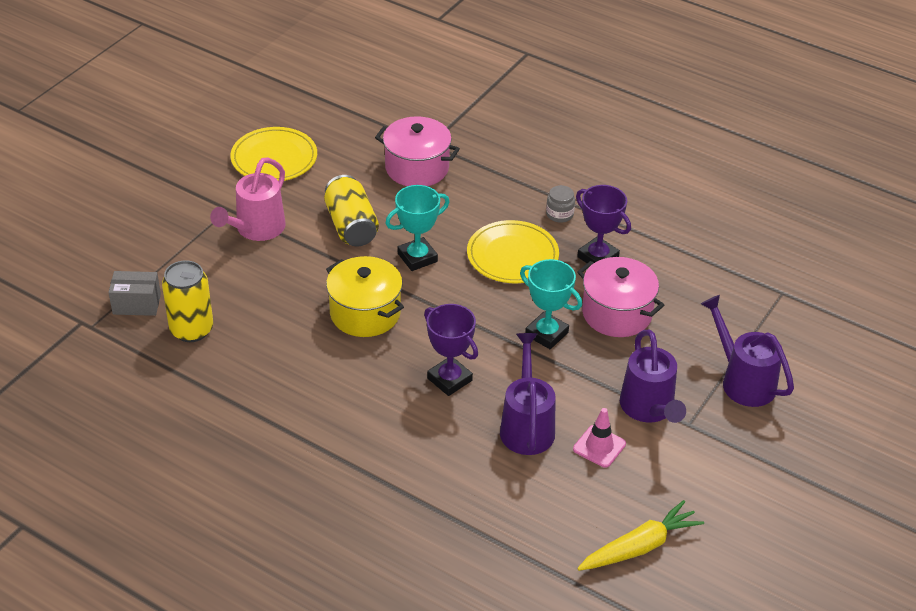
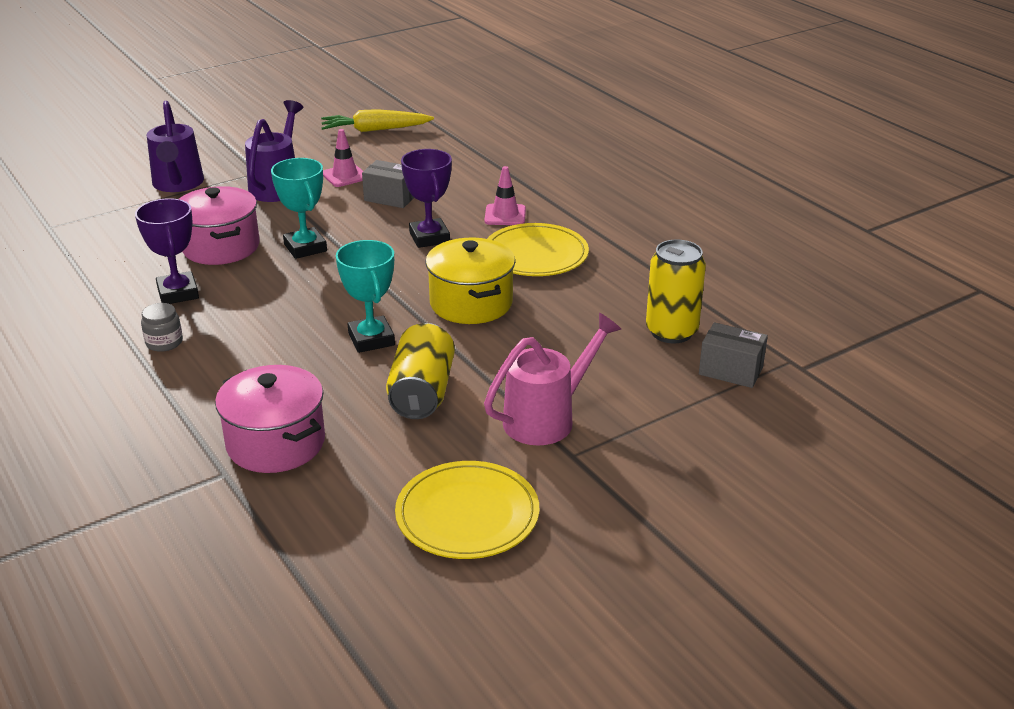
camera: 155 degrees left, 10 degrees down
turquoise trophy [385,185,449,271] -> turquoise trophy turned 75 degrees clockwise [336,240,395,353]
yellow plate [467,220,559,283] -> yellow plate moved to [487,223,589,276]
purple watering can [500,333,556,455] -> grey box [362,160,414,208]
none -> pink traffic cone [484,166,526,225]

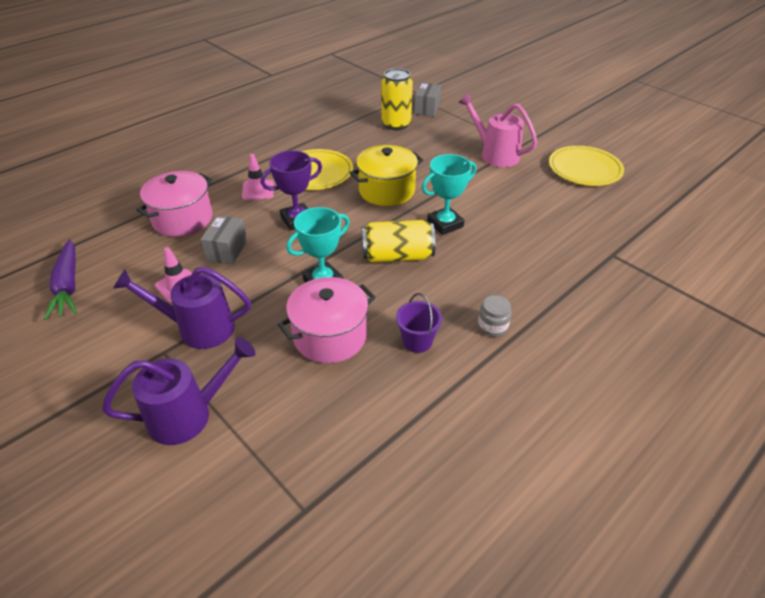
camera: 100 degrees left, 10 degrees up
purple trophy [135,198,199,304] -> purple bucket [396,293,442,353]
pink pot [215,365,325,473] -> pink pot moved to [136,171,213,237]
yellow carrot [321,109,434,132] -> purple carrot [44,239,77,320]
yellow can [386,323,455,419] -> yellow can moved to [362,220,436,263]

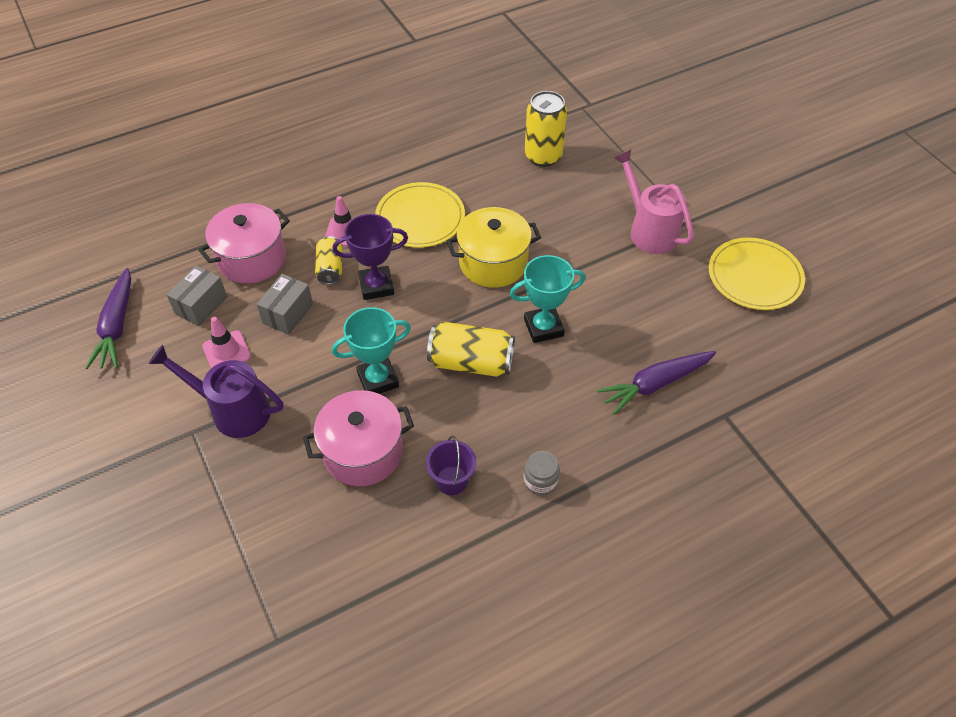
camera: 15 degrees right, 10 degrees up
purple watering can [102,337,256,445] -> none
grey box [414,83,441,117] -> grey box moved to [166,266,227,326]
none -> yellow can [315,236,342,285]
none -> purple carrot [597,351,716,415]

